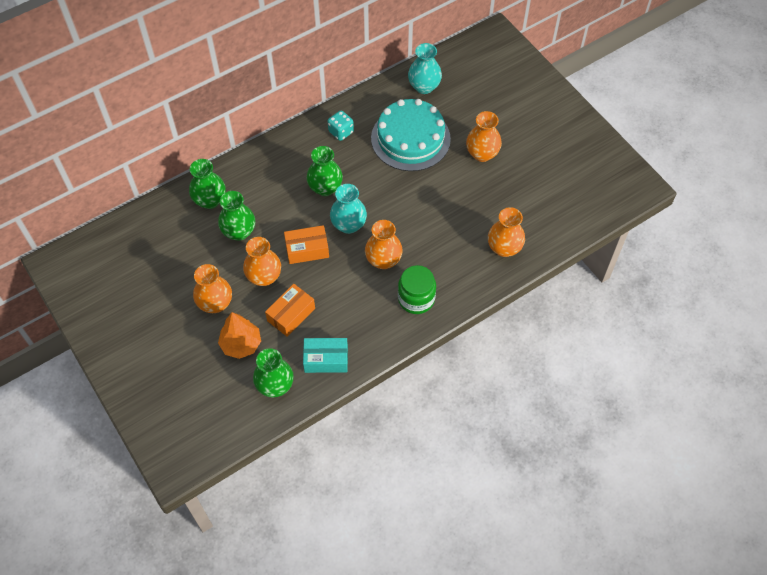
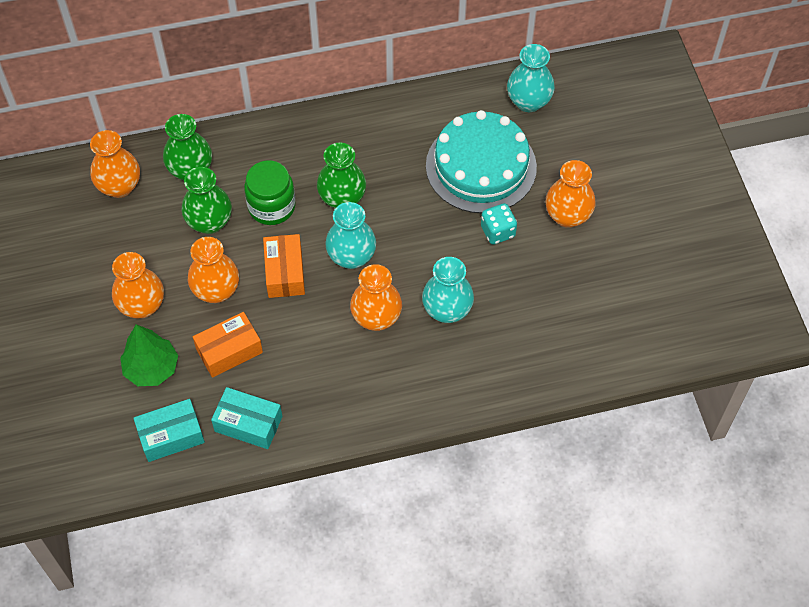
camera: 20 degrees right, 0 degrees up
orange tree [218,312,261,359] -> green tree [120,324,178,386]
green vase [253,348,294,397] -> turquoise box [133,399,205,462]
orange box [284,225,329,264] -> orange box turned 75 degrees clockwise [263,234,305,298]
turquoise dice [328,110,354,141] -> turquoise dice moved to [481,203,517,245]
green jar [398,265,436,314] -> green jar moved to [244,161,296,225]
orange vase [488,207,525,257] -> orange vase moved to [90,130,140,198]
none -> turquoise vase [422,257,474,323]

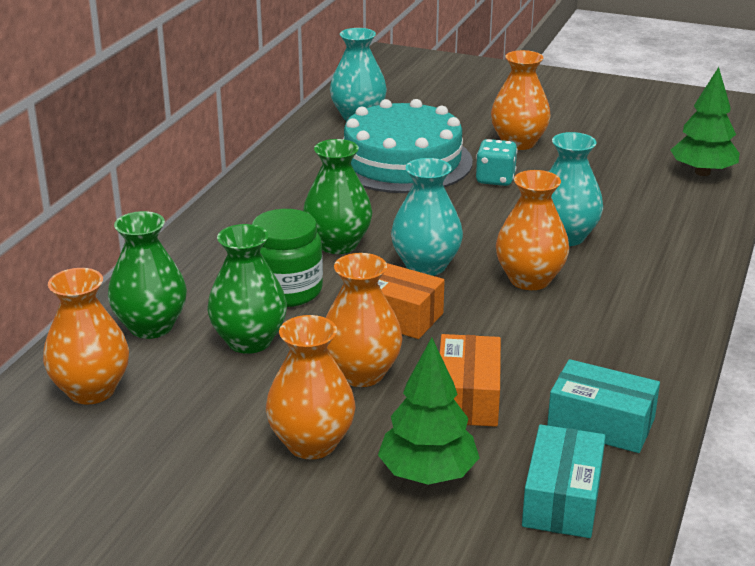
camera: 55 degrees left, 30 degrees down
turquoise box [211,387,282,449] -> turquoise box turned 60 degrees clockwise [547,359,660,453]
none -> green tree [671,67,740,176]

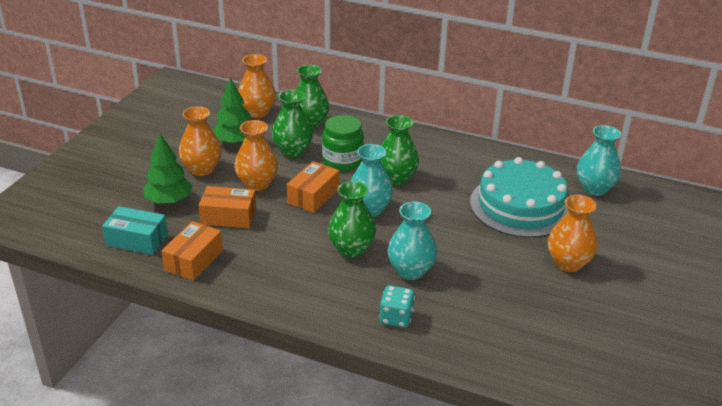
camera: 90 degrees right, 5 degrees up
turquoise dice [476,139,518,186] -> turquoise dice moved to [379,285,415,328]
orange vase [496,170,569,290] -> green vase [328,181,376,258]
turquoise box [547,359,660,453] -> orange box [161,221,223,281]
green tree [671,67,740,176] -> green tree moved to [213,77,251,145]

